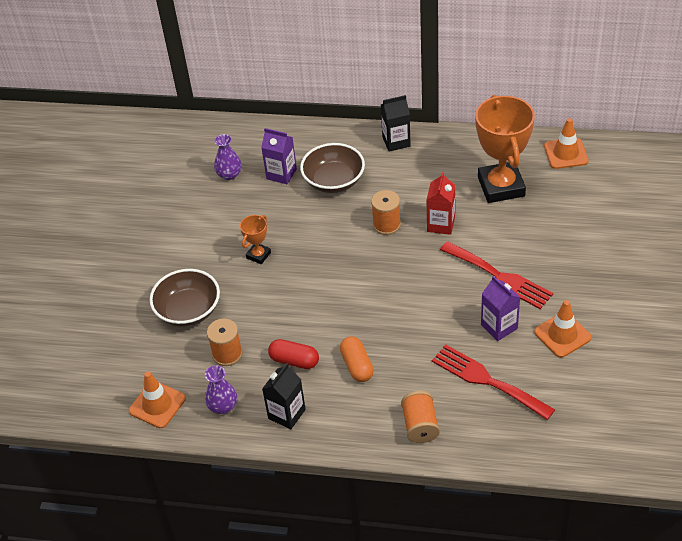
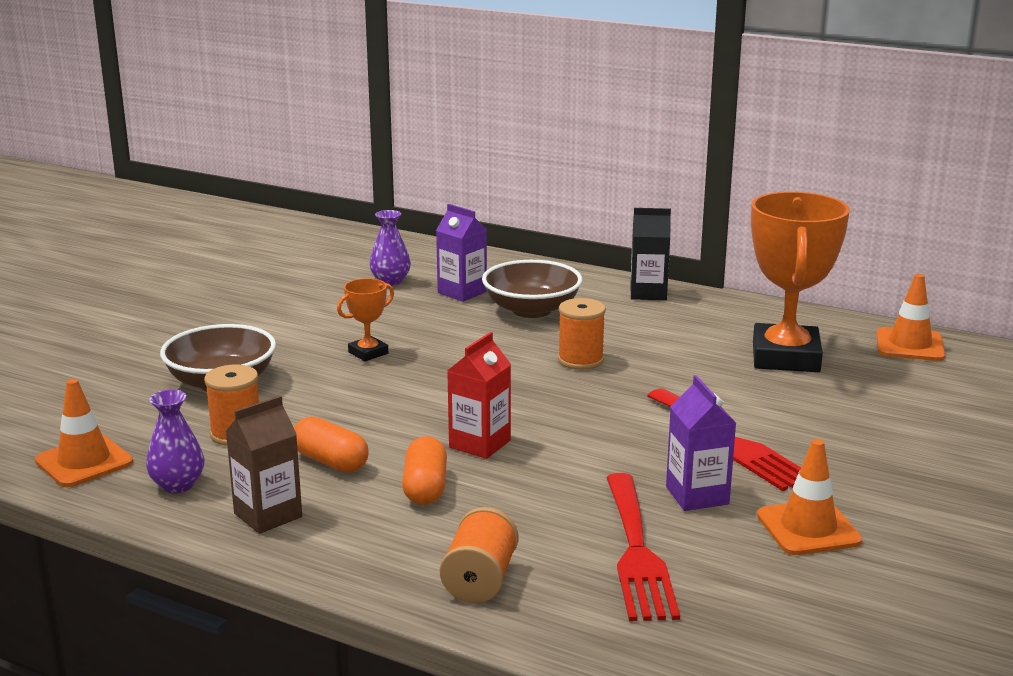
camera: 15 degrees right, 25 degrees down
black carton [262,363,306,429] -> brown carton [225,395,302,534]
red capsule [268,339,319,369] -> orange capsule [294,417,369,473]
red carton [427,172,455,235] -> red carton moved to [447,332,511,459]
red fork [432,345,555,420] -> red fork turned 150 degrees counterclockwise [606,473,680,621]

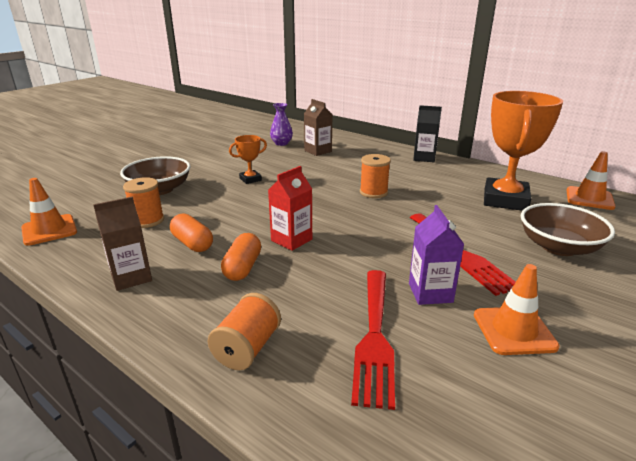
camera: 10 degrees right, 5 degrees up
purple vase [146,390,204,493] -> none
purple carton [436,204,487,302] -> brown carton [304,99,332,156]
brown bowl [482,260,582,318] -> brown bowl moved to [521,203,615,256]

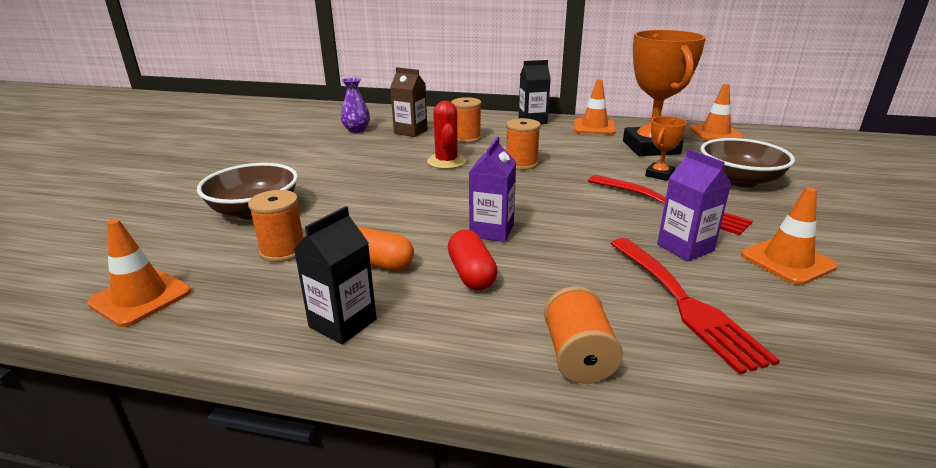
camera: 25 degrees left, 0 degrees up
brown carton [93,196,152,291] -> black carton [294,206,377,344]
orange capsule [221,233,261,281] -> red capsule [448,230,498,290]
orange trophy [229,135,267,184] -> orange trophy moved to [645,116,687,181]
red carton [268,166,312,251] -> purple carton [469,137,516,242]
none -> red cactus [427,101,466,169]
none -> orange spool [451,97,481,143]
none -> orange traffic cone [574,79,616,135]

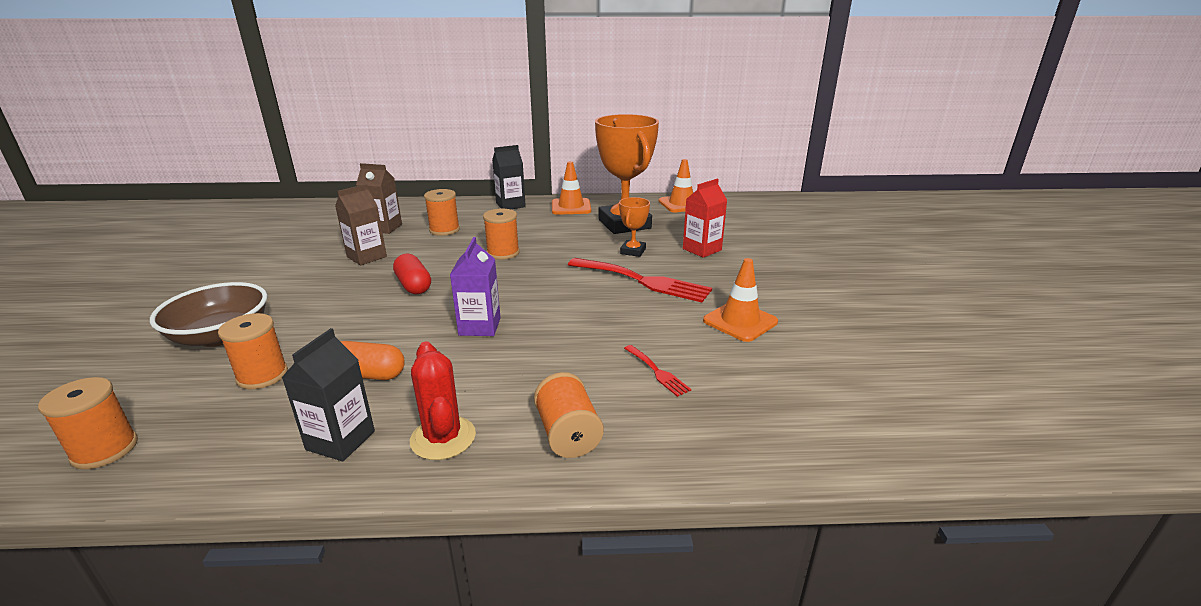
camera: 15 degrees left, 0 degrees up
orange traffic cone [87,219,191,327] -> orange spool [38,377,138,469]
purple vase [341,78,370,133] -> none
red cactus [427,101,466,169] -> red cactus moved to [410,341,476,460]
red capsule [448,230,498,290] -> red capsule moved to [393,254,431,294]
red fork [610,238,780,375] -> red fork [624,345,691,397], size x0.48
purple carton [657,149,732,261] -> none
brown bowl [700,138,795,187] -> red carton [683,179,727,258]
none -> brown carton [335,184,387,265]

